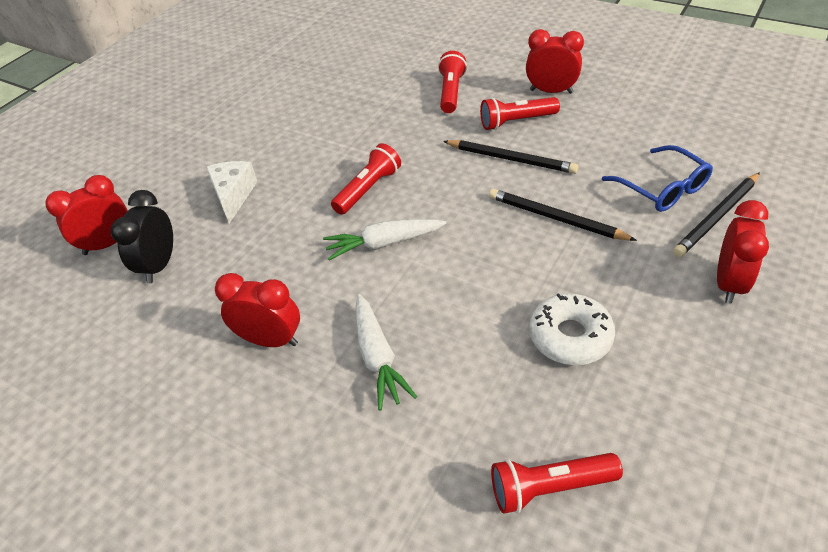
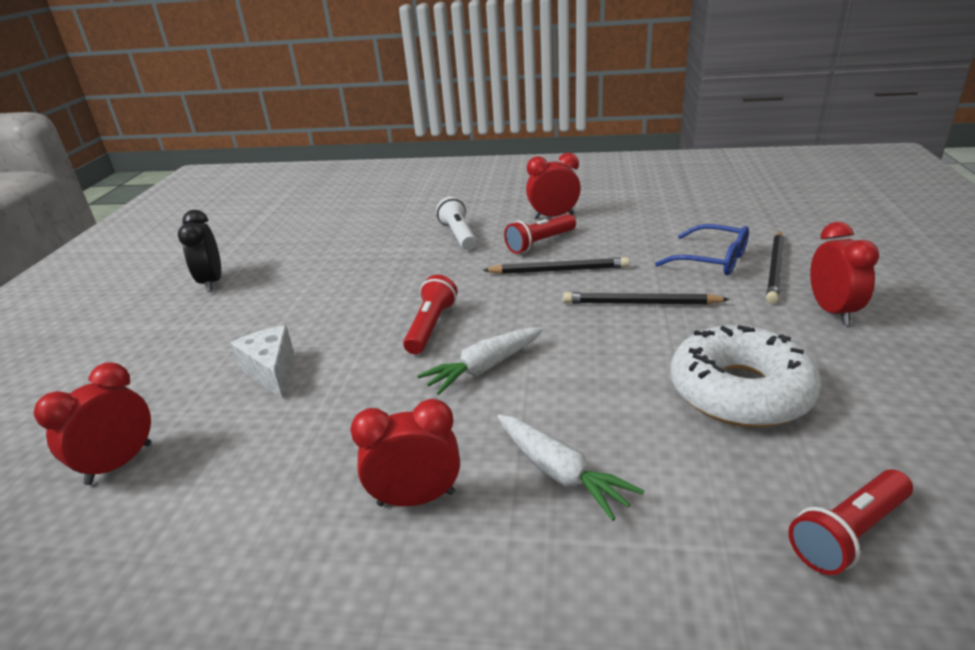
camera: 25 degrees left, 15 degrees down
black clock [111,190,173,283] -> black clock moved to [178,210,221,292]
red flashlight [438,51,467,113] -> white flashlight [436,197,477,250]
white donut [529,293,615,365] -> white donut [671,325,821,427], size x1.51

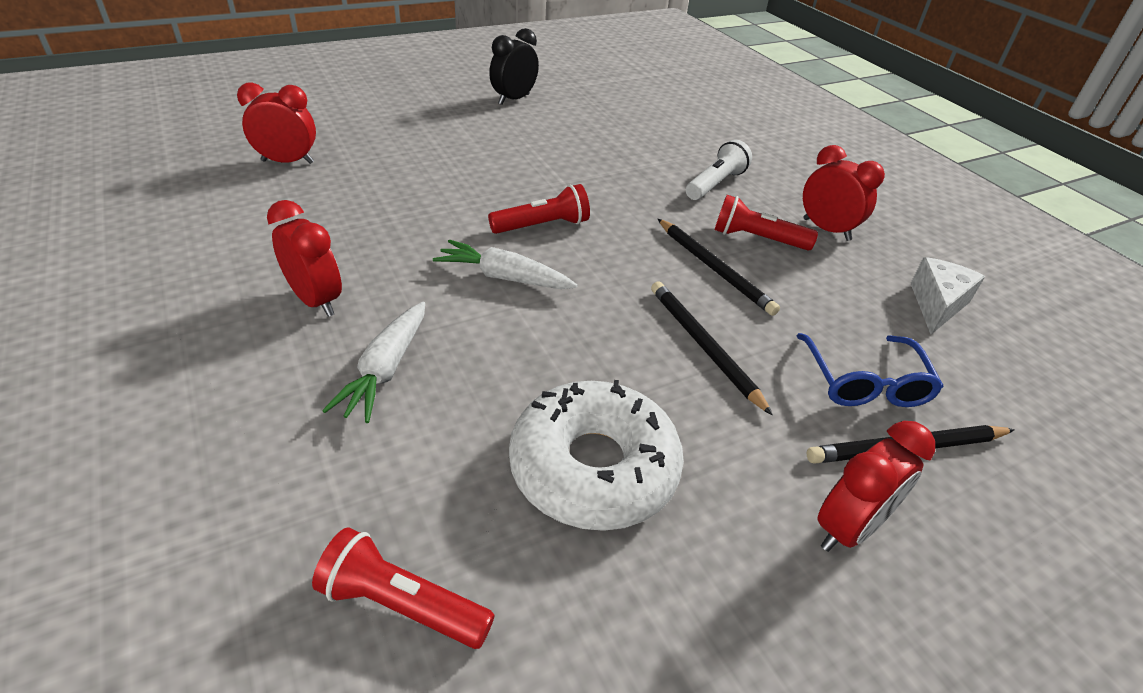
camera: 50 degrees right, 10 degrees up
white cheese [230,326,294,399] -> white cheese moved to [910,257,985,334]

